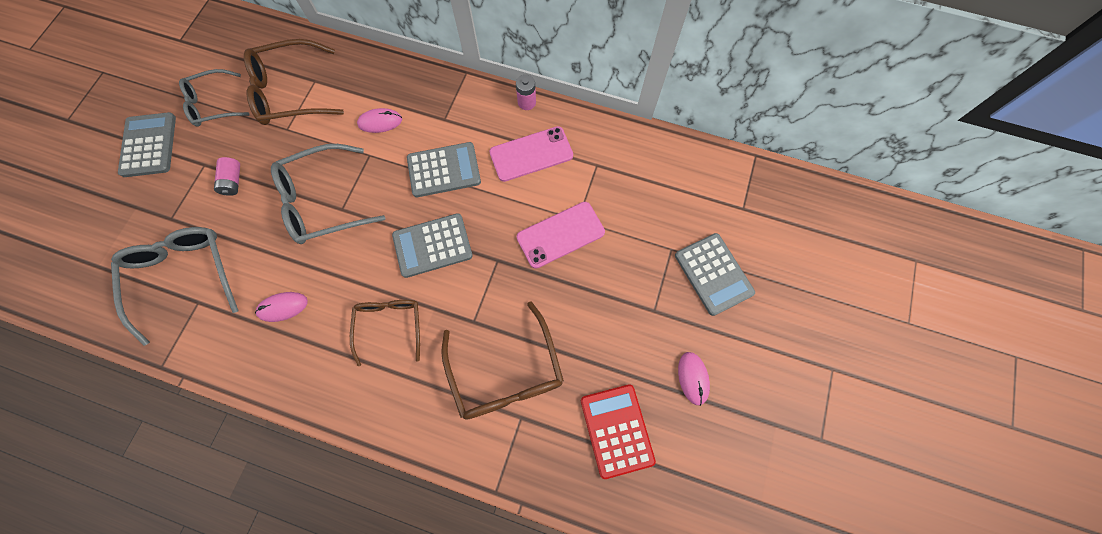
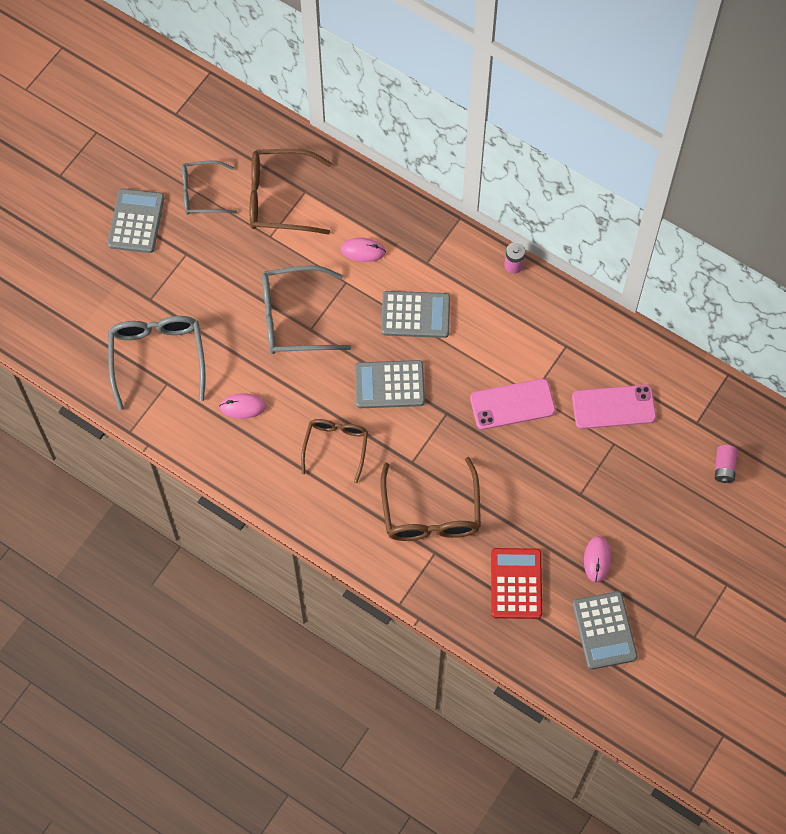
camera: 15 degrees right, 5 degrees down
pink battery [214,157,240,196] -> pink battery moved to [715,445,738,483]
pink phone [489,126,573,182] -> pink phone moved to [572,385,656,429]
grey calculator [675,233,755,316] -> grey calculator moved to [572,591,638,670]

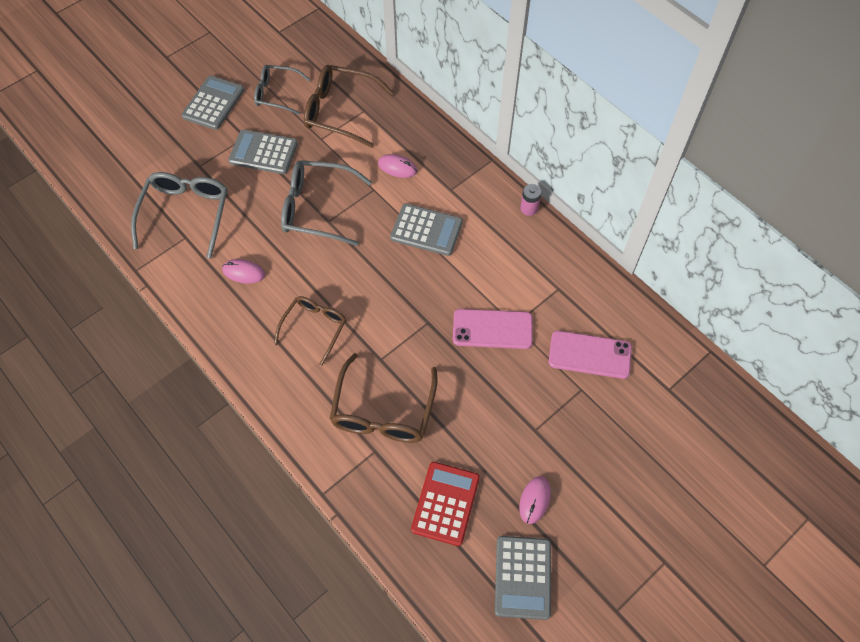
camera: 15 degrees right, 5 degrees down
grey calculator [355,360,425,408] -> grey calculator moved to [228,129,298,174]
pink battery [715,445,738,483] -> none

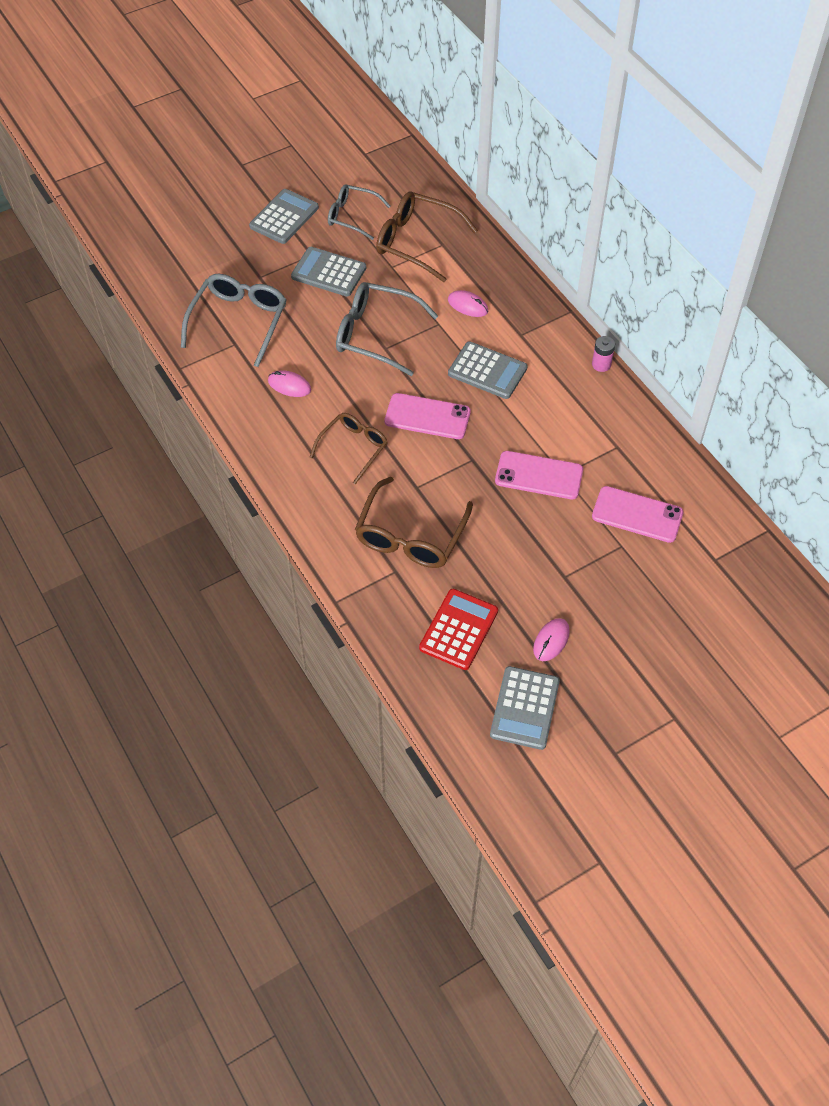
camera: 10 degrees right, 5 degrees down
none -> pink phone [385,393,471,439]

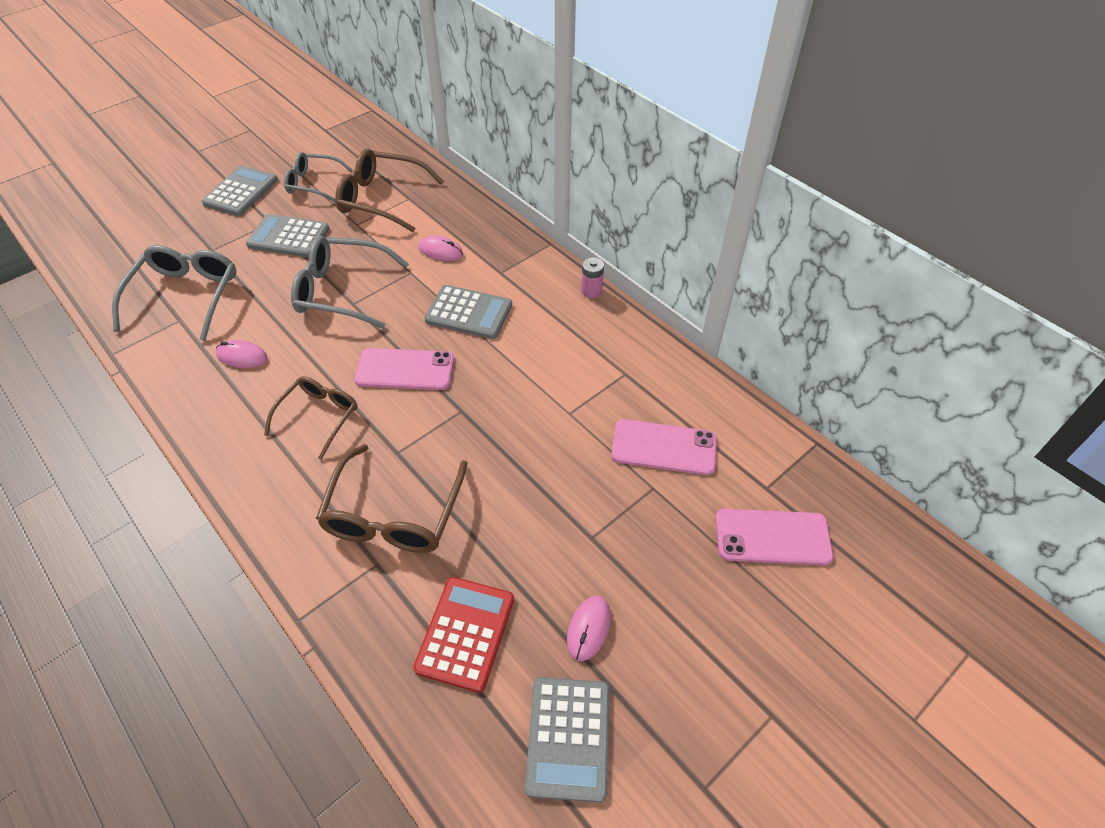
camera: 10 degrees left, 5 degrees down
pink phone [495,451,583,499] -> pink phone moved to [716,509,834,565]

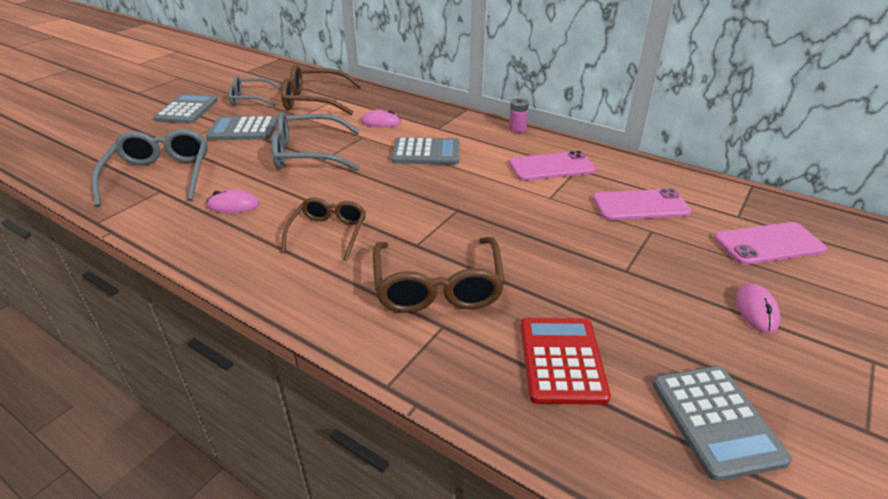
camera: 15 degrees left, 15 degrees down
pink phone [354,348,454,390] -> pink phone moved to [509,151,596,181]
pink mouse [567,596,611,661] -> pink mouse moved to [736,283,780,333]

